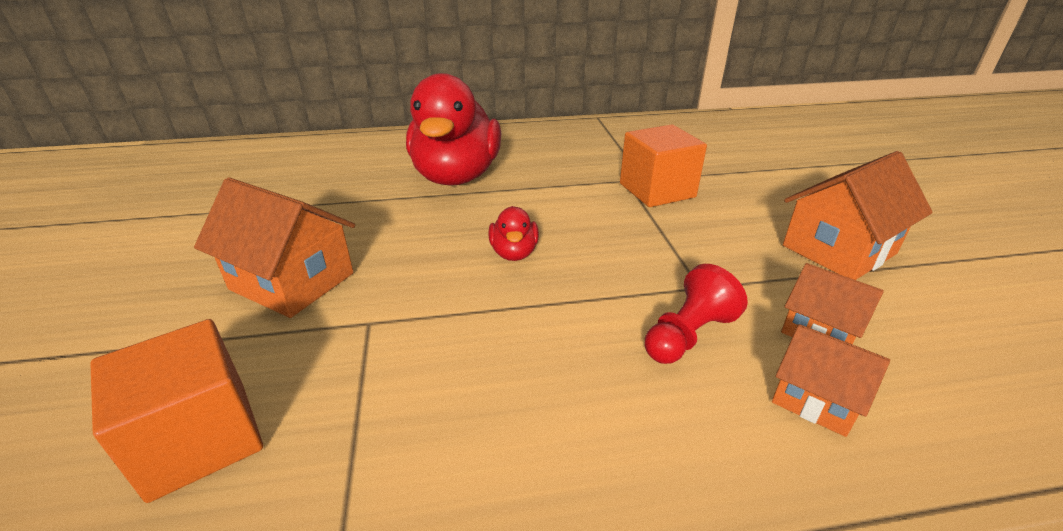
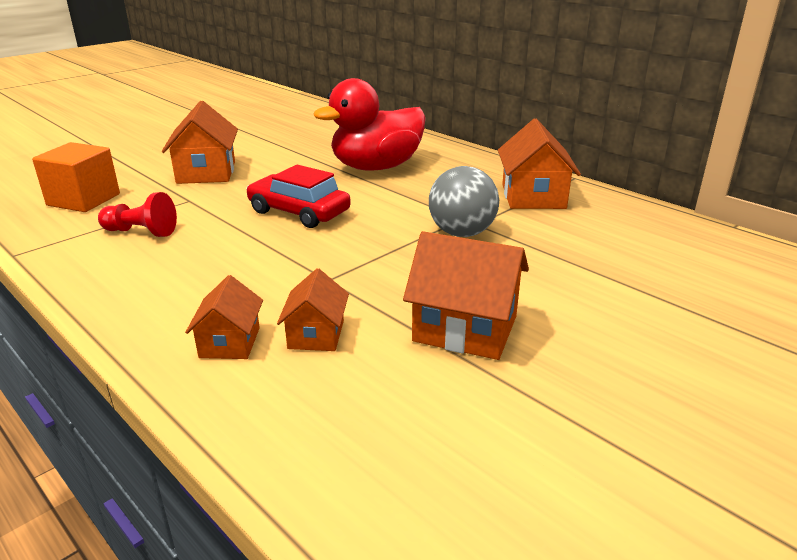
camera: 55 degrees right, 5 degrees down
red duck [488,206,539,261] -> red car [246,165,351,228]
orange cube [620,124,707,207] -> grey ball [429,166,499,237]
red pawn [645,264,748,364] -> red pawn moved to [98,192,177,237]
none -> orange house [498,119,581,209]

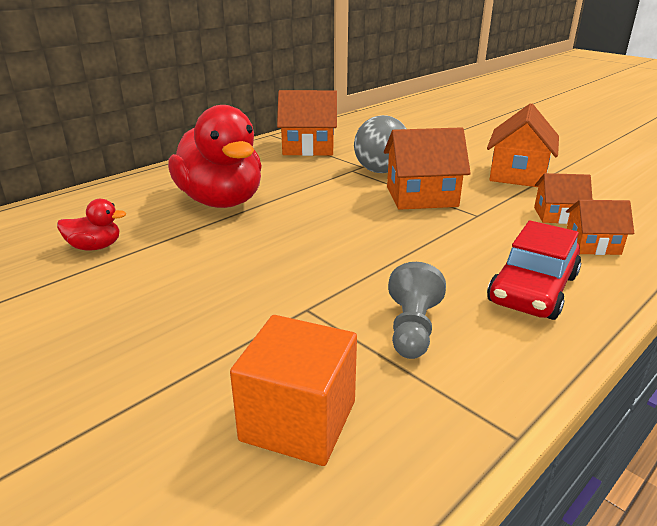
camera: 90 degrees left, 0 degrees up
red pawn [98,192,177,237] -> grey pawn [388,262,446,359]
orange house [162,101,238,184] -> orange house moved to [384,127,471,210]
red car [246,165,351,228] -> red car moved to [487,220,581,320]
none -> red duck [57,199,126,251]

